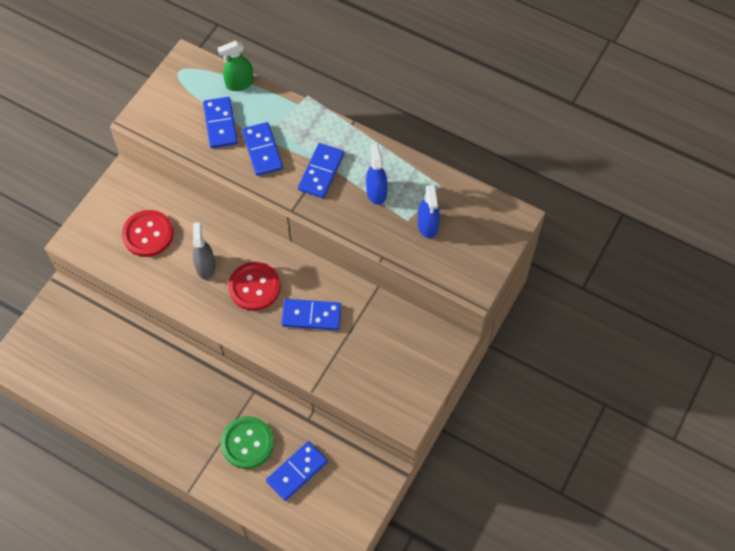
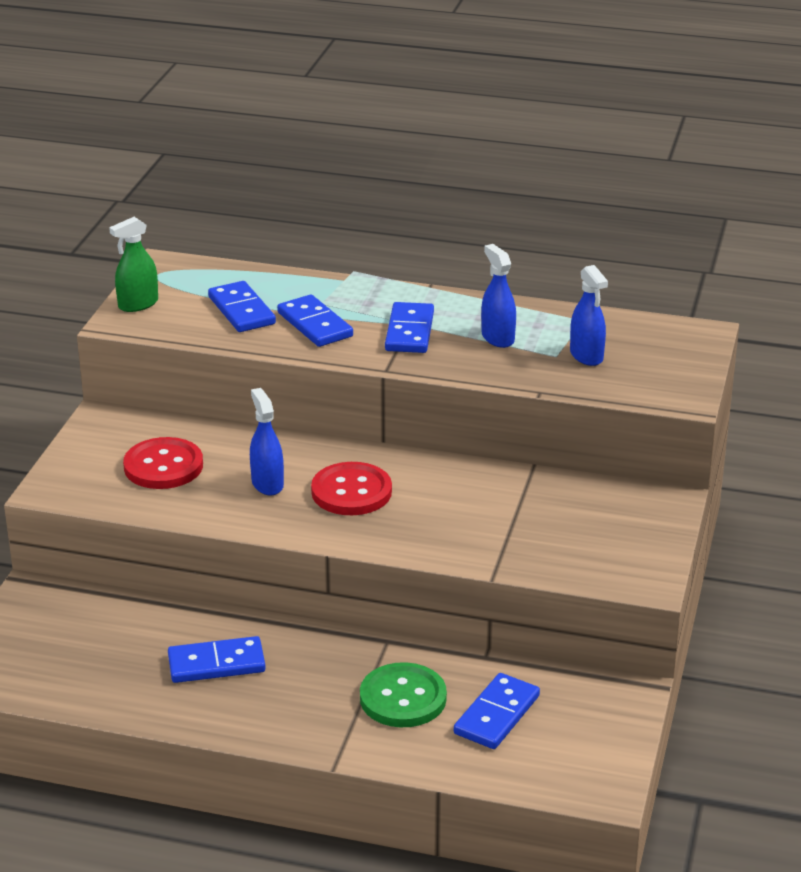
camera: 15 degrees left, 30 degrees down
grey spray bottle [193,222,216,280] -> blue spray bottle [250,388,284,496]
green spray bottle [218,41,254,91] -> green spray bottle moved to [109,217,158,312]
blue domino [282,299,342,330] -> blue domino moved to [168,636,266,683]

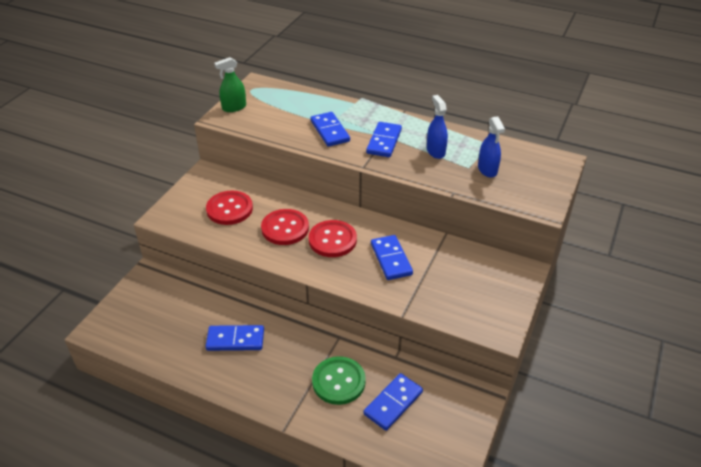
camera: 10 degrees right, 10 degrees up
blue domino [208,281,276,332] -> blue domino moved to [371,235,413,280]
blue spray bottle [250,388,284,496] -> red button [261,209,309,245]

